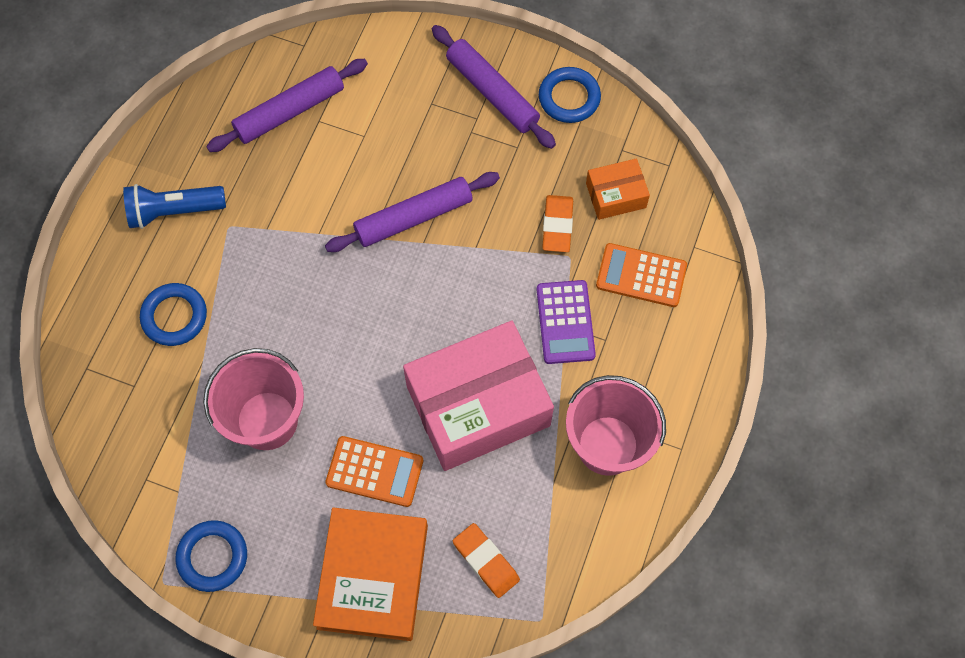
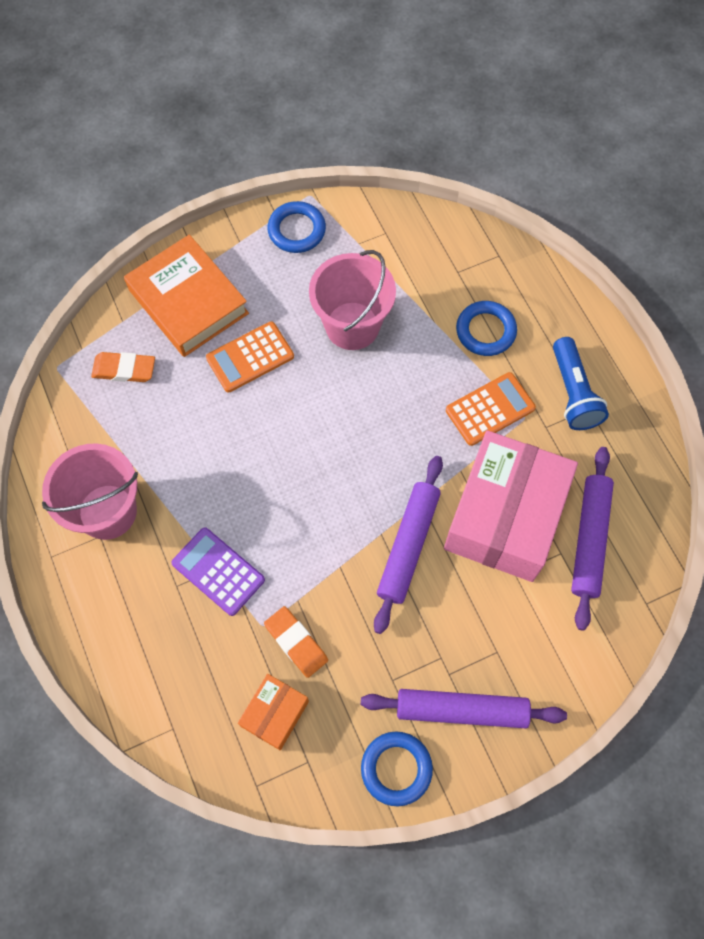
camera: 135 degrees right, 0 degrees up
blue flashlight [123,184,226,229] -> blue flashlight turned 135 degrees clockwise [553,337,609,430]
pink box [403,321,554,471] -> pink box moved to [444,430,578,582]
orange calculator [596,243,687,307] -> orange calculator moved to [446,372,536,446]

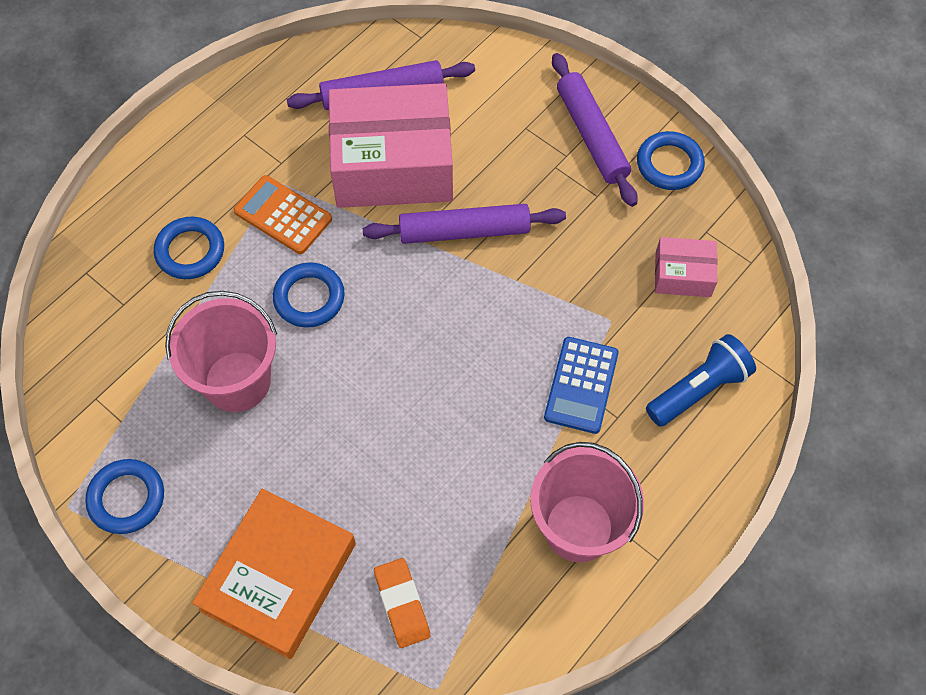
camera: 115 degrees left, 5 degrees down
purple calculator [171,527,265,616] -> blue calculator [544,337,619,434]
orange calculator [206,321,294,392] -> none
orange box [238,674,309,750] -> pink box [655,237,718,297]
orange eraser [264,606,328,678] -> none
blue flashlight [553,337,609,430] -> blue flashlight moved to [646,334,756,427]
none -> blue ring [273,262,345,328]

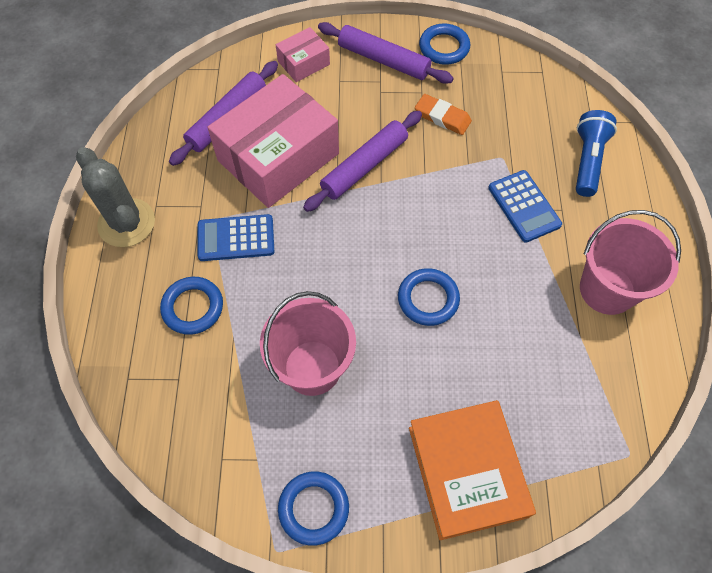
camera: 40 degrees left, 0 degrees up
orange calculator [233,175,332,254] -> blue calculator [197,214,274,261]
blue ring [273,262,345,328] -> blue ring moved to [398,268,460,326]
orange eraser [374,558,430,648] -> orange eraser moved to [415,94,472,135]
pink box [655,237,718,297] -> pink box moved to [276,27,330,82]
none -> grey cactus [76,147,155,247]

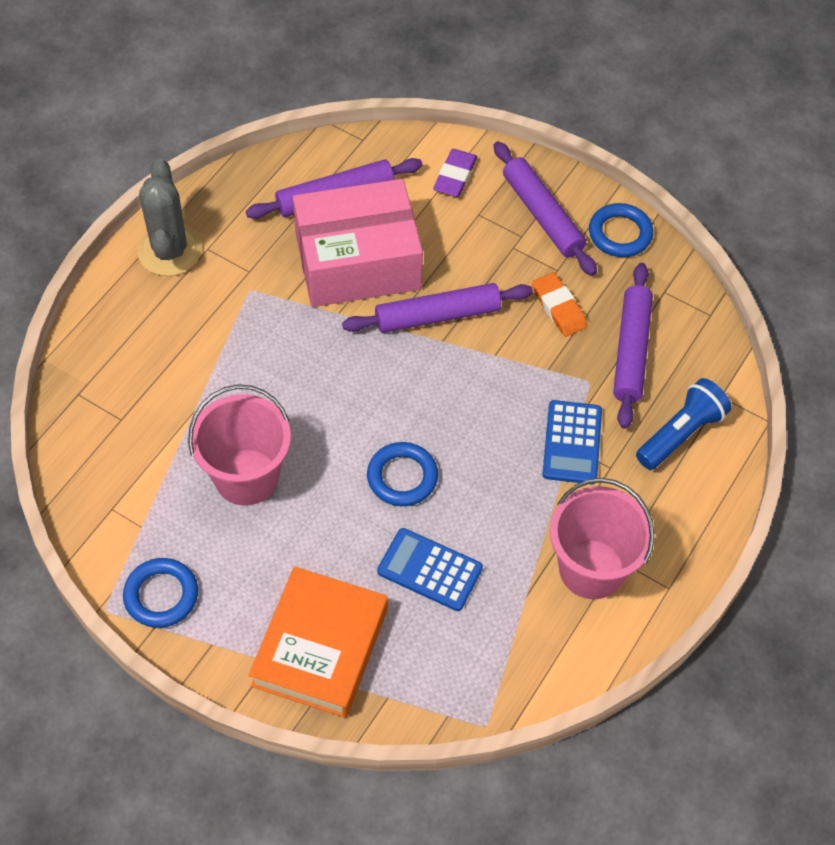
camera: 30 degrees right, 5 degrees down
blue ring [160,277,223,335] -> none
blue calculator [197,214,274,261] -> blue calculator moved to [377,528,483,611]
pink box [276,27,330,82] -> purple eraser [433,149,477,197]
none -> purple rolling pin [613,263,653,429]

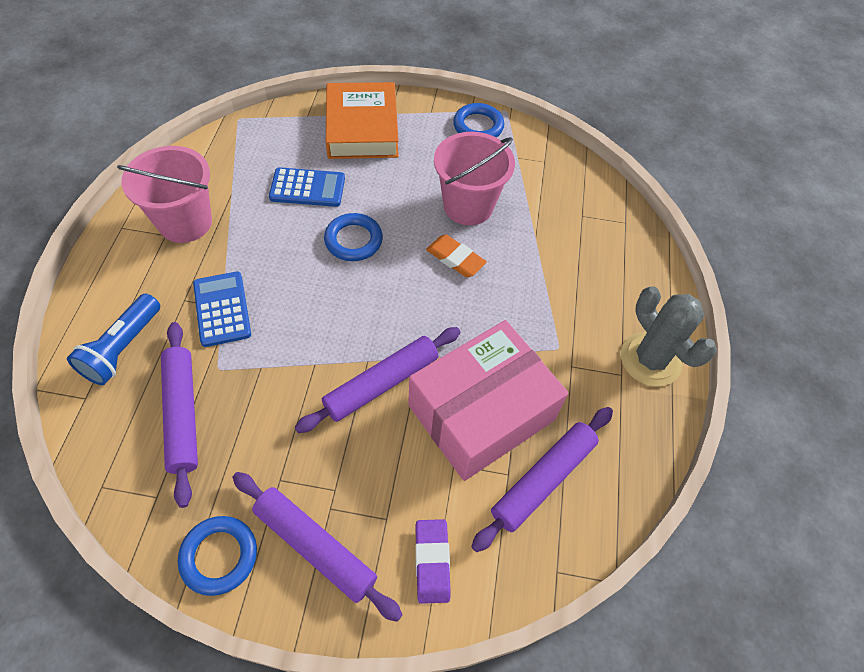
camera: 155 degrees right, 0 degrees up
orange eraser [532,272,587,337] -> orange eraser moved to [426,234,487,277]

